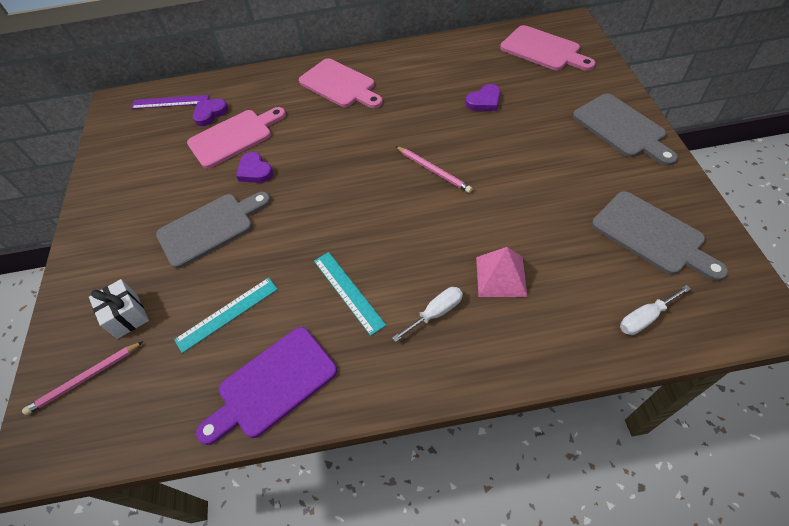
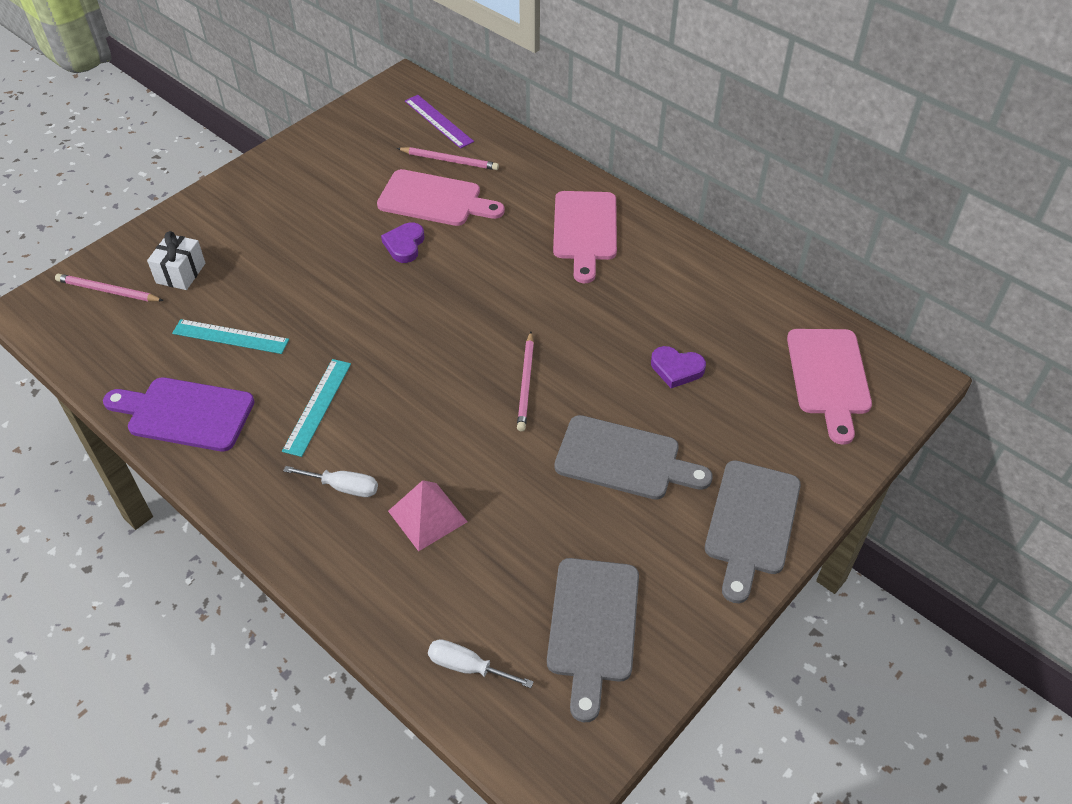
camera: 45 degrees right, 5 degrees down
grey cutting board [156,192,271,269] -> grey cutting board moved to [554,415,713,500]
purple heart [193,99,228,126] -> pink pencil [397,147,499,170]

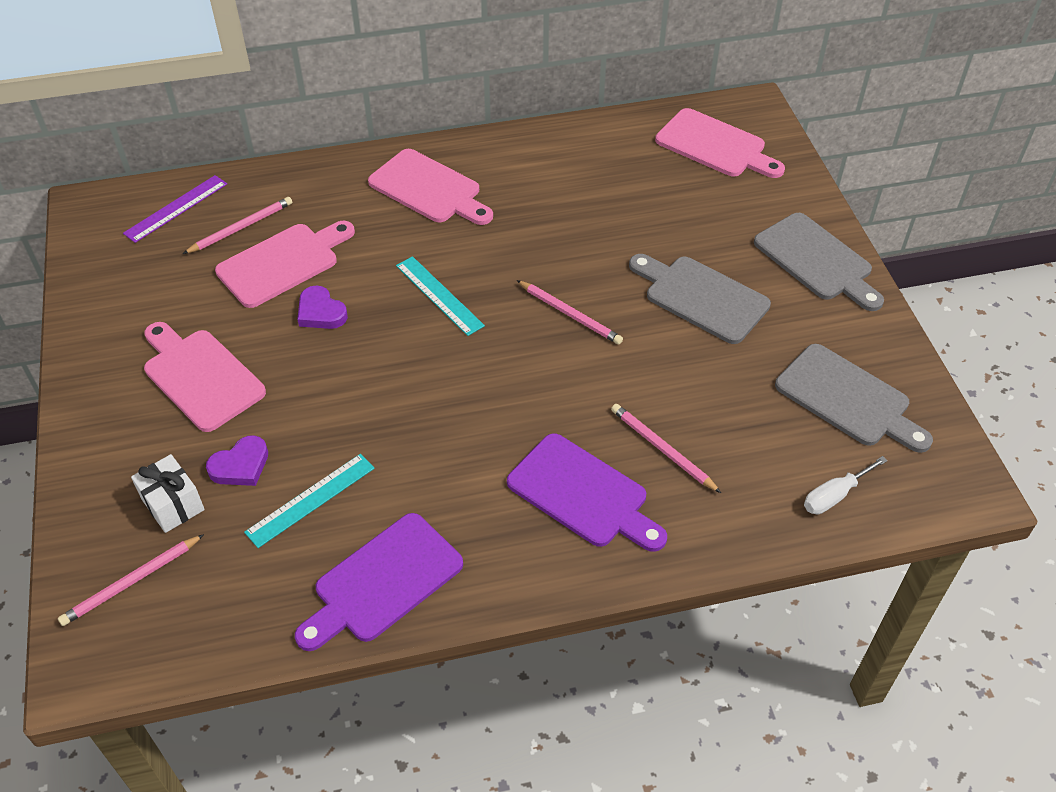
camera: 55 degrees left, 0 degrees up
turquoise ruler [282,359,351,457] -> turquoise ruler moved to [396,256,485,336]
white screwdriver [283,466,378,497] -> purple cutting board [507,433,667,552]
pink pyramid [388,480,467,551] -> pink pencil [611,404,721,493]
purple ruler [405,95,474,148] -> purple ruler turned 45 degrees counterclockwise [123,175,227,243]
grey cutting board [554,415,713,500] -> grey cutting board turned 105 degrees counterclockwise [629,254,771,344]
purple heart [651,346,706,388] -> purple heart moved to [206,435,268,486]
none -> pink cutting board [144,322,266,432]

